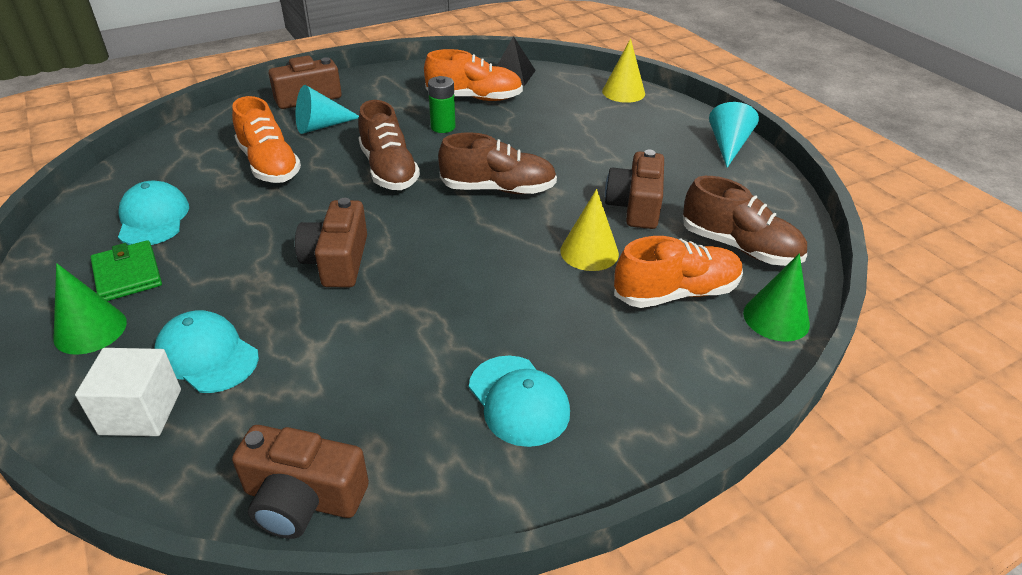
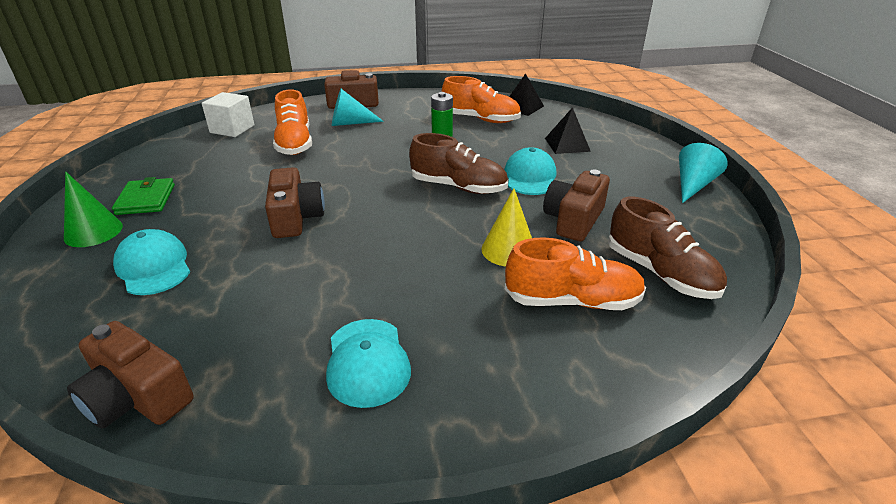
camera: 20 degrees right, 5 degrees down
white cube [75,348,181,436] -> white cube moved to [202,92,254,137]
turquoise cap [118,181,189,245] -> turquoise cap moved to [505,147,556,195]
brown camera [295,198,367,287] -> brown camera turned 150 degrees clockwise [265,167,325,238]
brown shoe [358,100,420,190] -> none
yellow cone [602,39,645,103] -> none
green cone [743,254,810,342] -> none
none -> black pyramid [545,107,591,154]

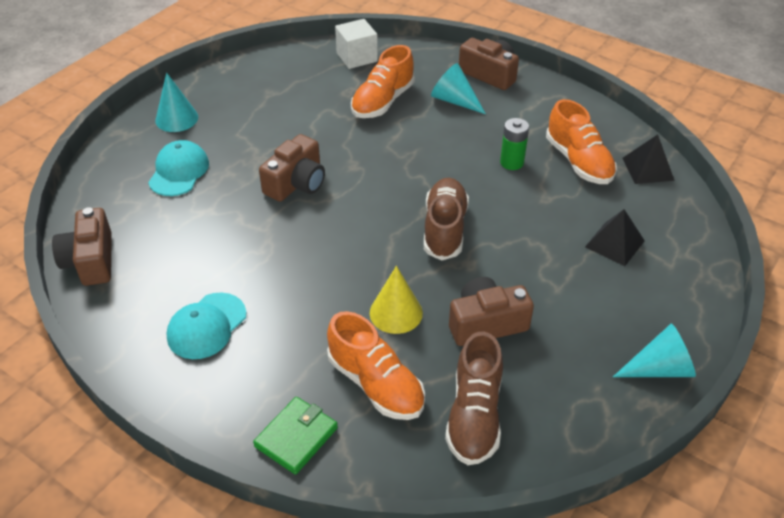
camera: 45 degrees right, 10 degrees up
green cone [64,172,123,247] -> turquoise cone [155,73,198,132]
green wallet [112,177,175,215] -> green wallet moved to [253,397,338,475]
brown shoe [409,133,508,194] -> brown shoe turned 150 degrees counterclockwise [424,178,469,260]
turquoise cap [505,147,556,195] -> none

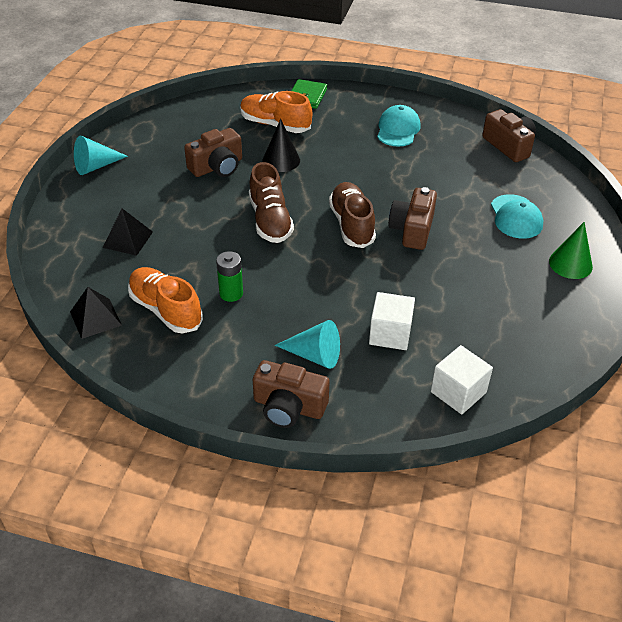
camera: 160 degrees right, 0 degrees up
turquoise cone [155,73,198,132] -> green cone [549,222,593,279]
orange shoe [351,45,415,118] -> white cube [369,292,415,350]
yellow cone [370,266,423,334] -> black cone [263,119,300,172]
brown shoe [445,331,503,465] -> brown shoe moved to [329,182,376,248]

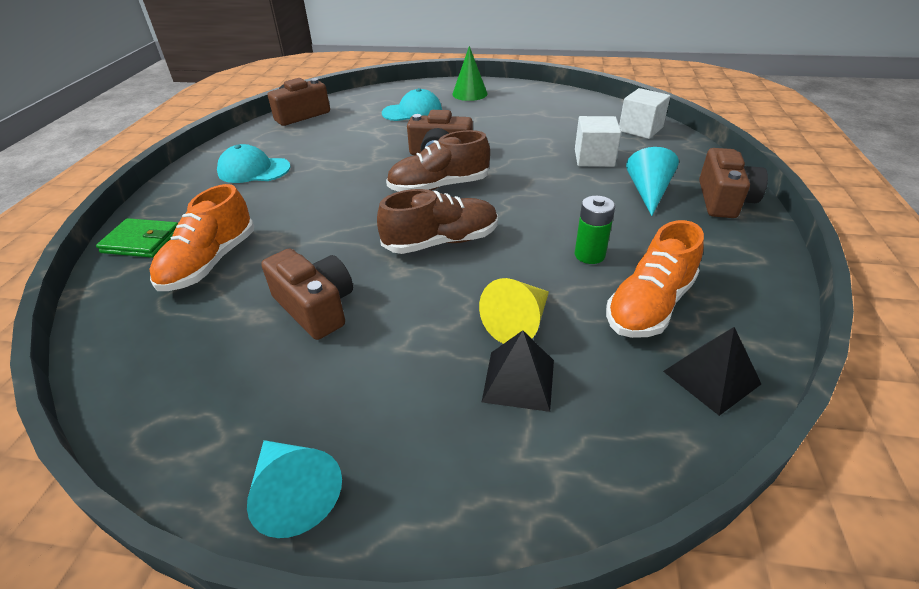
camera: 95 degrees left, 5 degrees down
black cone [263,119,300,172] -> none
none -> yellow cone [479,278,549,344]

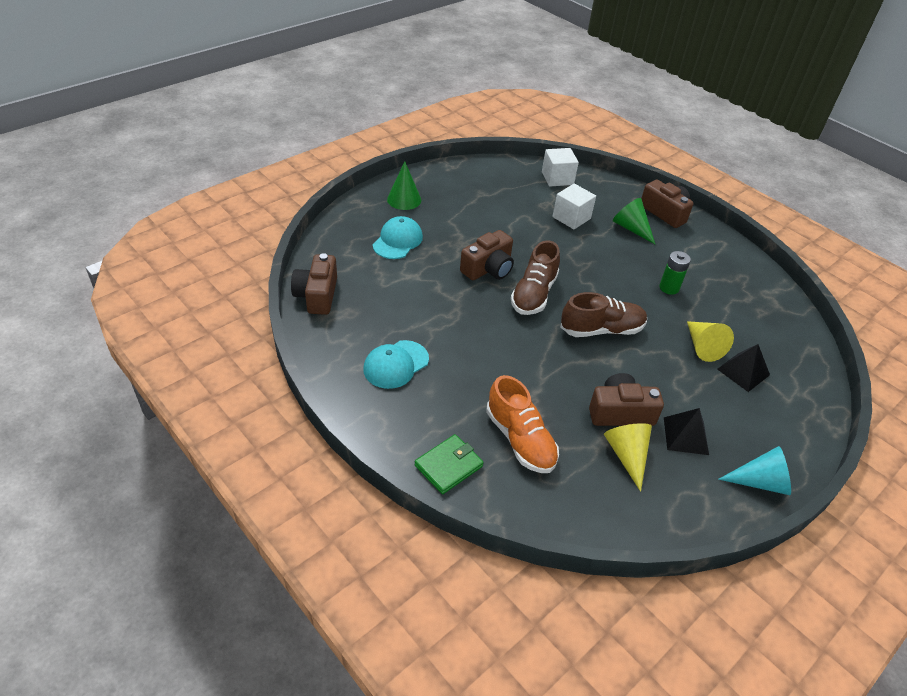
camera: 55 degrees left, 5 degrees up
brown shoe [377,189,498,254] -> brown shoe turned 60 degrees clockwise [560,292,647,337]
orange shoe [606,220,704,338] -> none
turquoise cone [626,147,679,216] -> green cone [613,198,655,244]
black pyramid [663,327,761,416] -> black pyramid moved to [664,408,709,455]
none -> yellow cone [604,423,652,492]

